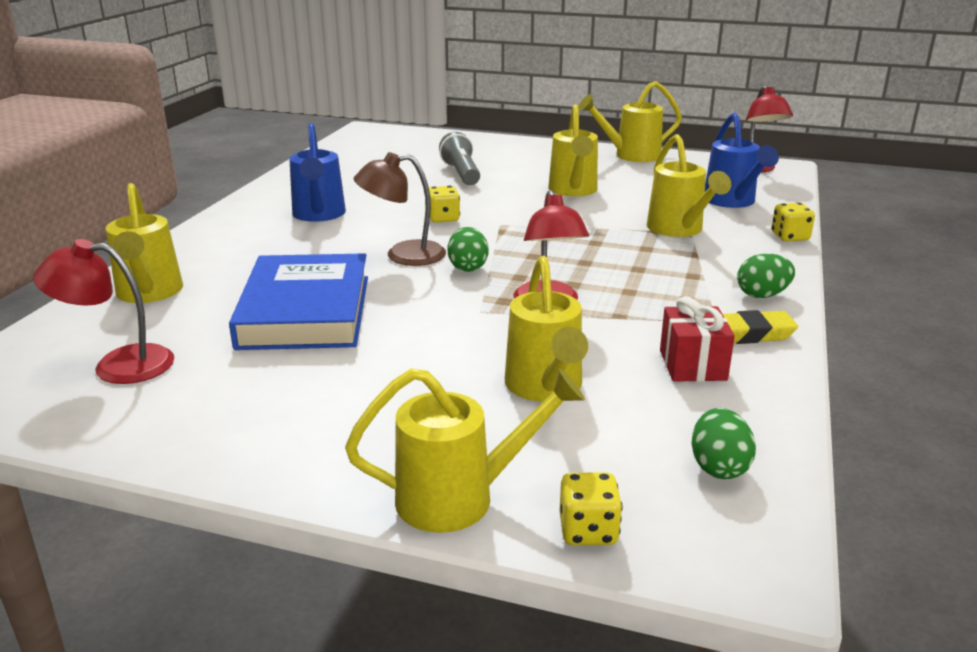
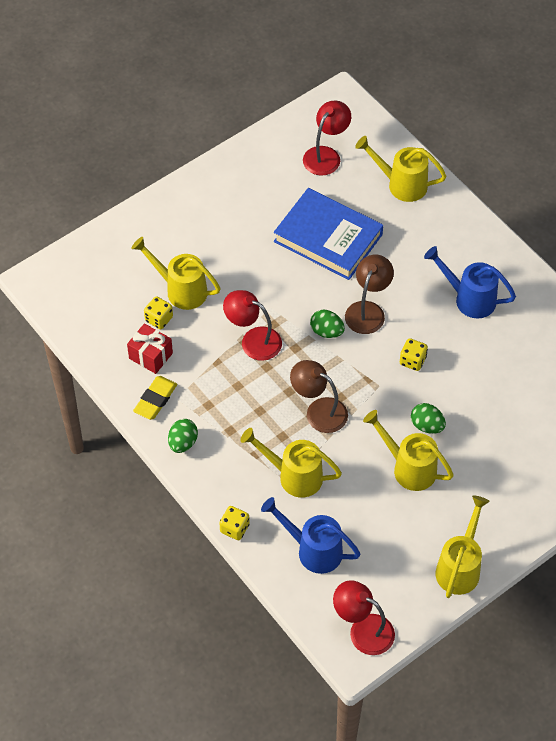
camera: 125 degrees right, 30 degrees up
yellow watering can [345,368,585,533] -> none
grey flashlight [439,132,480,185] -> none
yellow dice [560,472,623,545] -> yellow dice moved to [144,296,173,329]
green egg [692,408,756,479] -> green egg moved to [411,403,446,434]
none -> brown lamp [290,360,348,433]

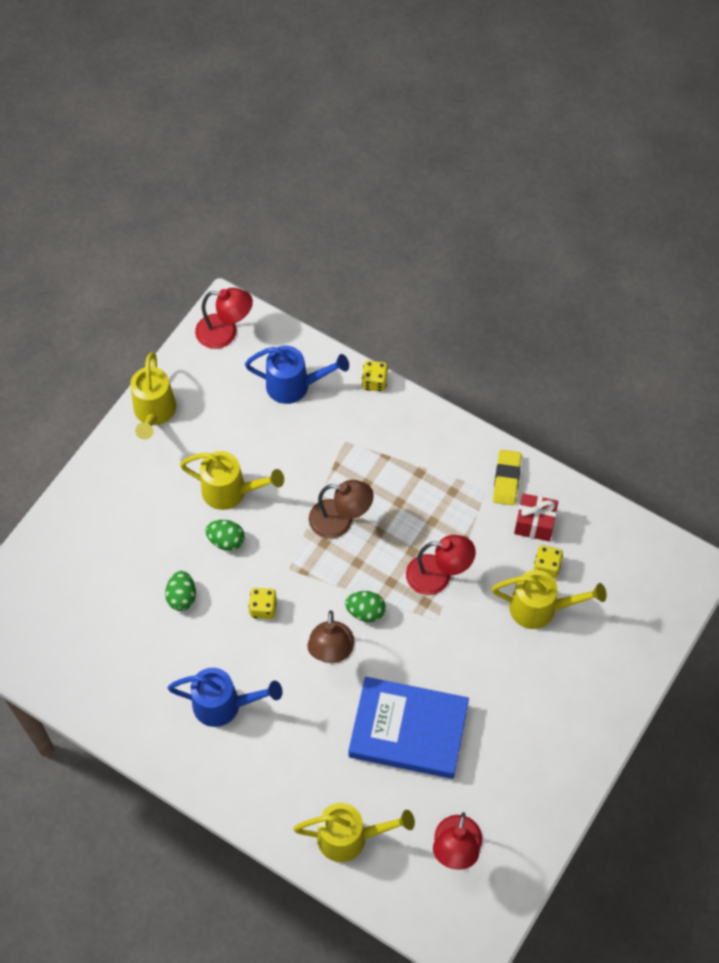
camera: 160 degrees right, 5 degrees up
green egg [168,419,198,453] -> green egg moved to [165,571,196,611]
yellow watering can [241,428,342,498] -> none

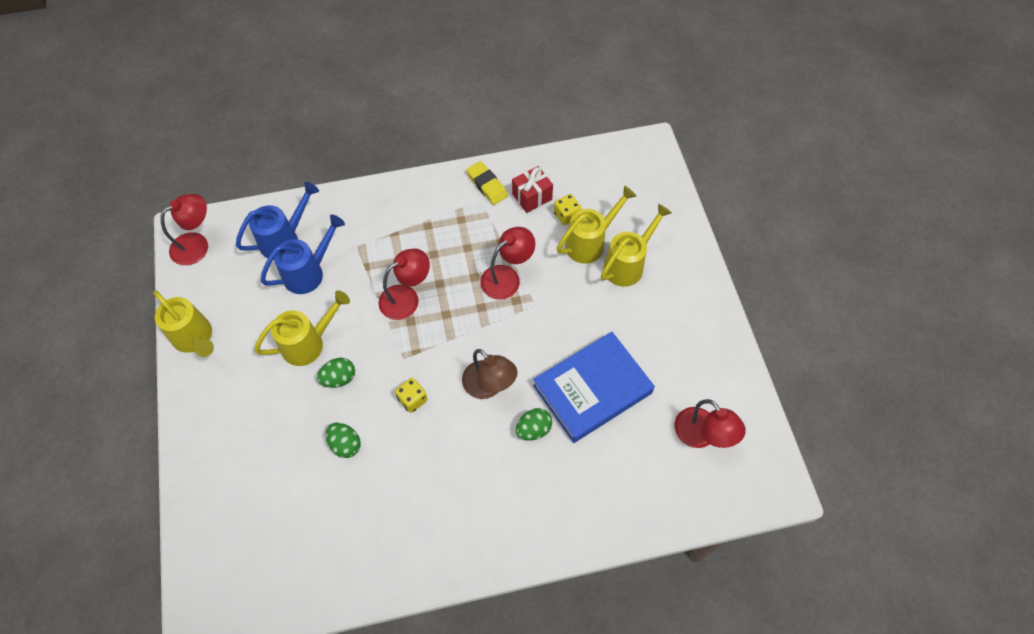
camera: 45 degrees left, 0 degrees up
blue watering can [168,668,282,727] -> blue watering can moved to [261,215,345,294]
yellow watering can [293,803,415,862] -> yellow watering can moved to [601,204,672,287]
brown lamp [309,480,374,539] -> red lamp [379,248,430,320]
green egg [345,591,386,622] -> green egg moved to [516,408,552,441]
yellow dice [362,361,388,392] -> none

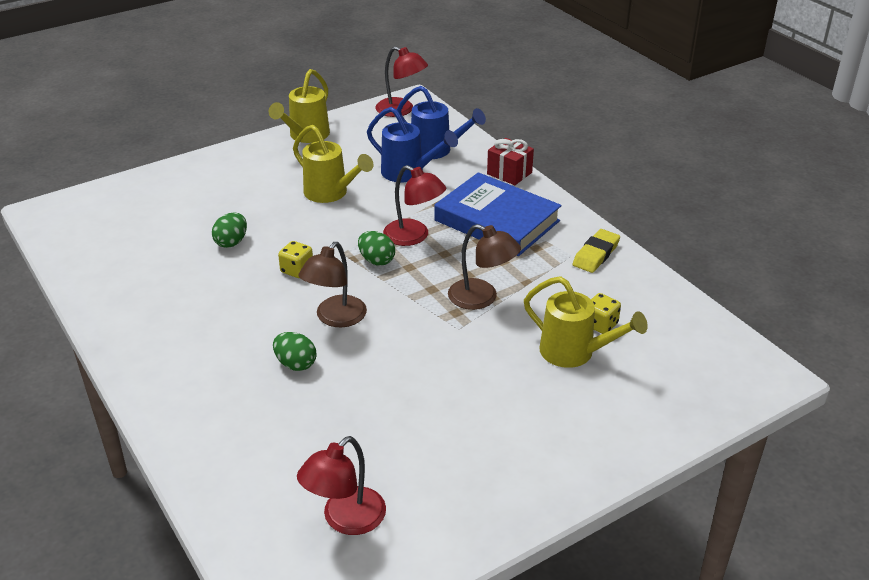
camera: 70 degrees right, 25 degrees down
green egg [317,358,355,388] -> green egg moved to [358,231,395,266]
red lamp [480,227,535,299] -> brown lamp [448,224,521,310]
red gift [512,166,553,213] -> red gift moved to [487,138,534,185]
blue book [533,331,655,443] -> blue book moved to [434,172,562,256]
yellow watering can [601,204,672,287] -> none

